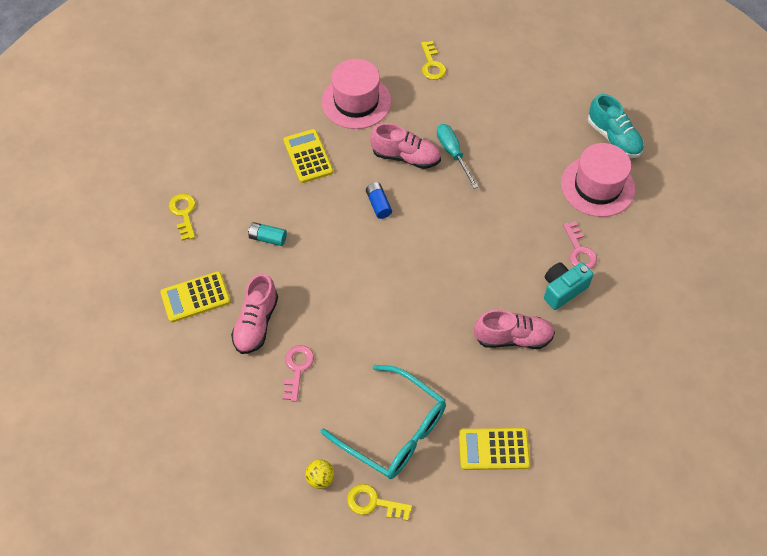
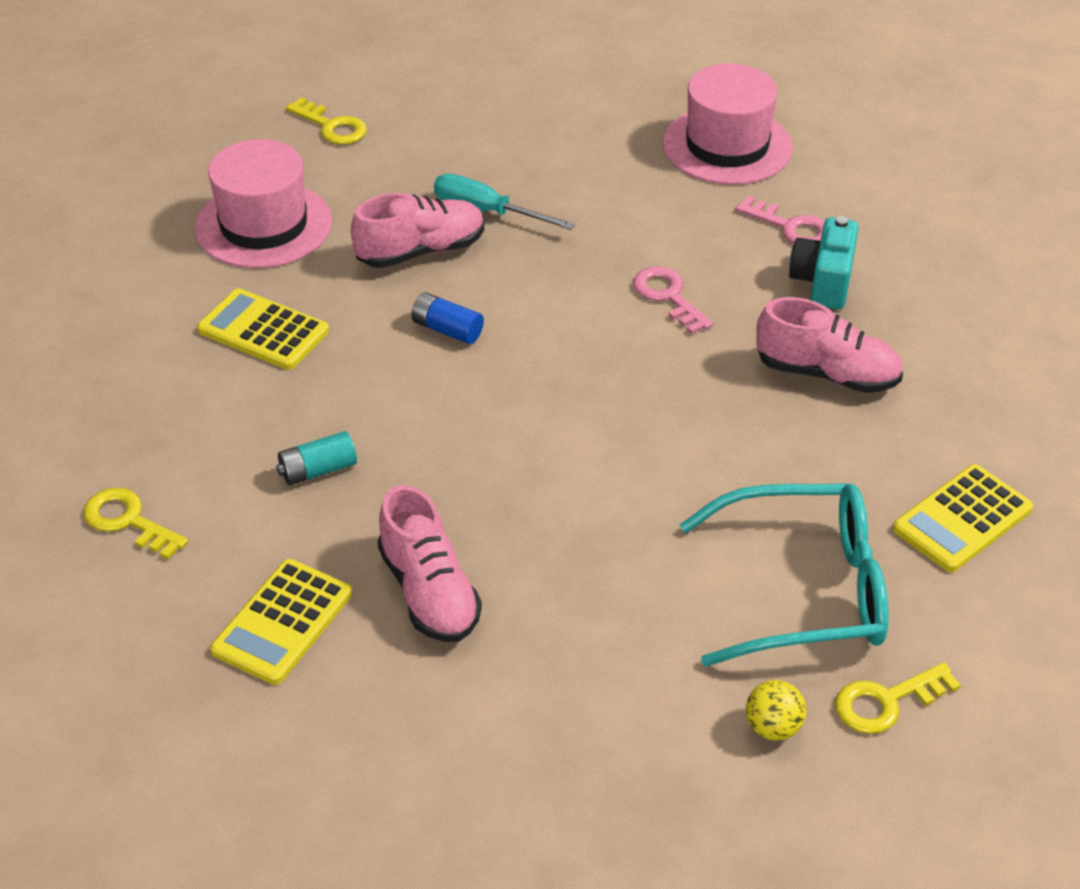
camera: 40 degrees left, 15 degrees down
pink key [283,345,314,402] -> pink key moved to [633,266,713,334]
pink shoe [474,309,555,349] -> pink shoe turned 60 degrees clockwise [756,297,903,393]
turquoise shoe [588,94,644,158] -> none

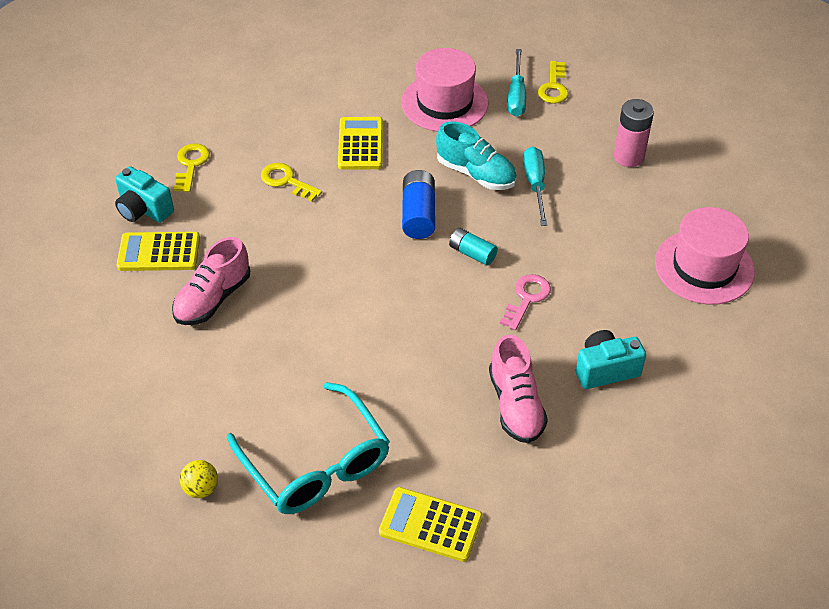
camera: 60 degrees right, 5 degrees up
turquoise battery [276,431,357,485] -> turquoise battery moved to [449,228,498,266]
pink shoe [351,193,484,268] -> turquoise shoe [436,122,517,190]
blue battery [411,292,484,344] -> blue battery [402,170,435,239], size x1.53
pink key [735,196,825,244] -> none
yellow key [835,663,961,734] -> yellow key moved to [261,163,322,202]
none -> turquoise camera [115,166,174,223]
none -> turquoise screwdriver [507,49,526,116]
none -> pink battery [614,99,654,167]

